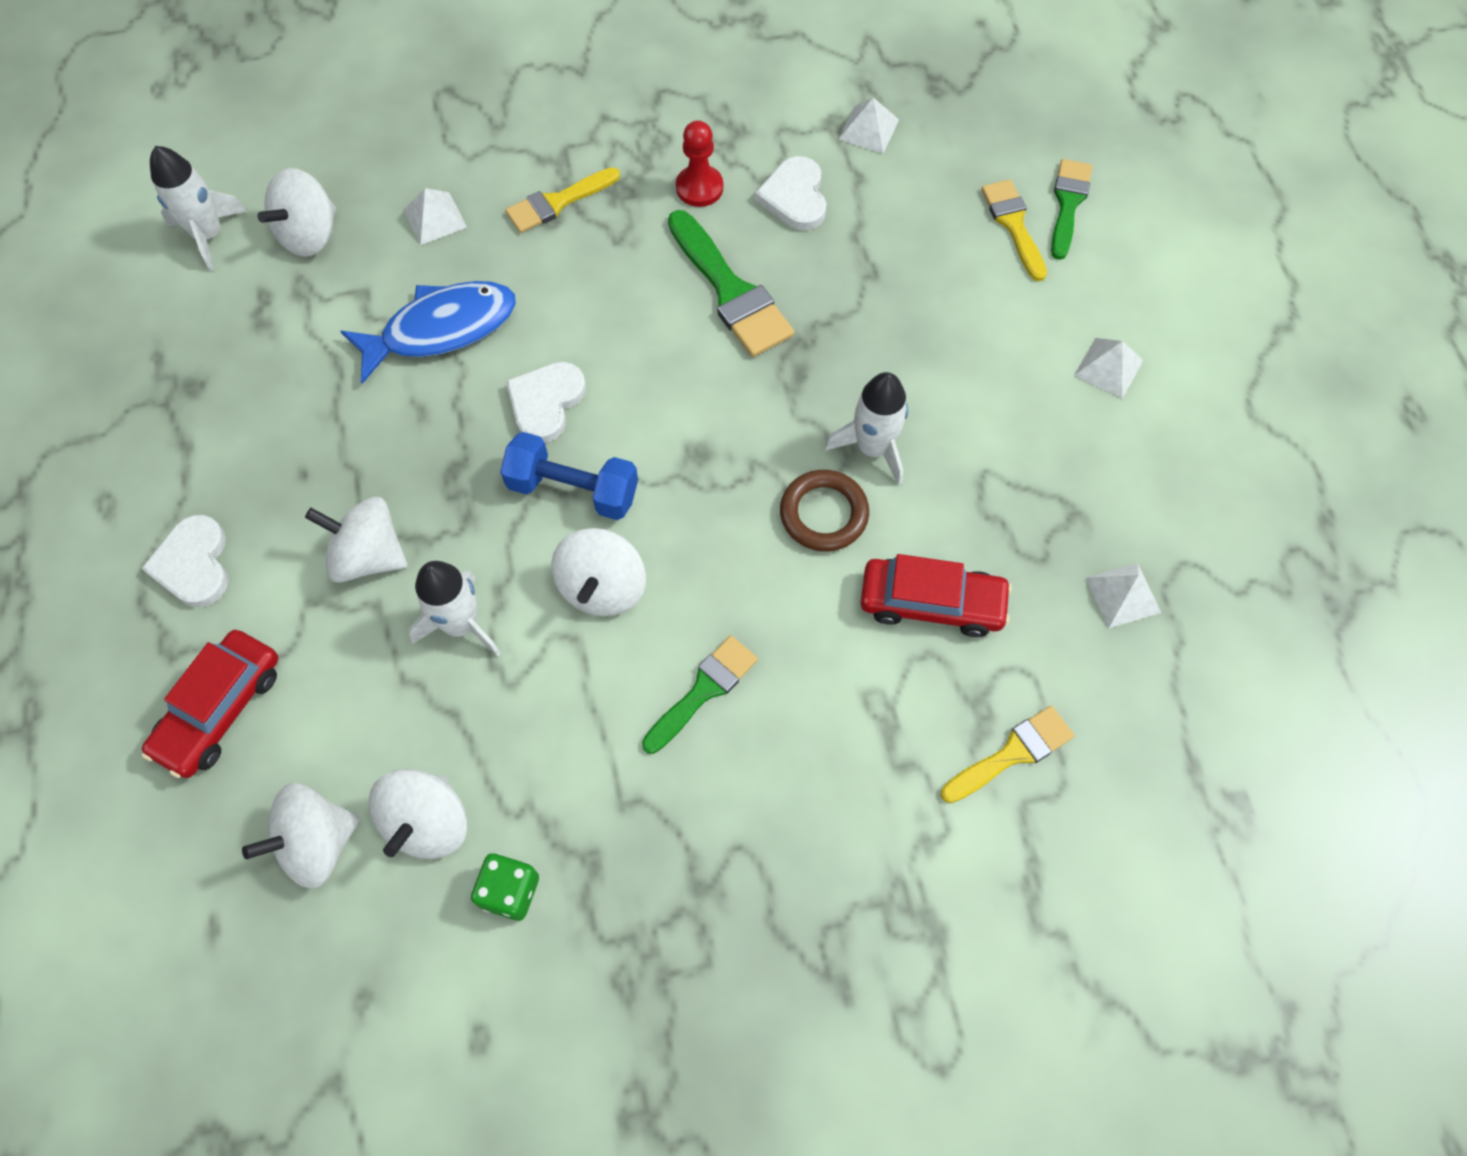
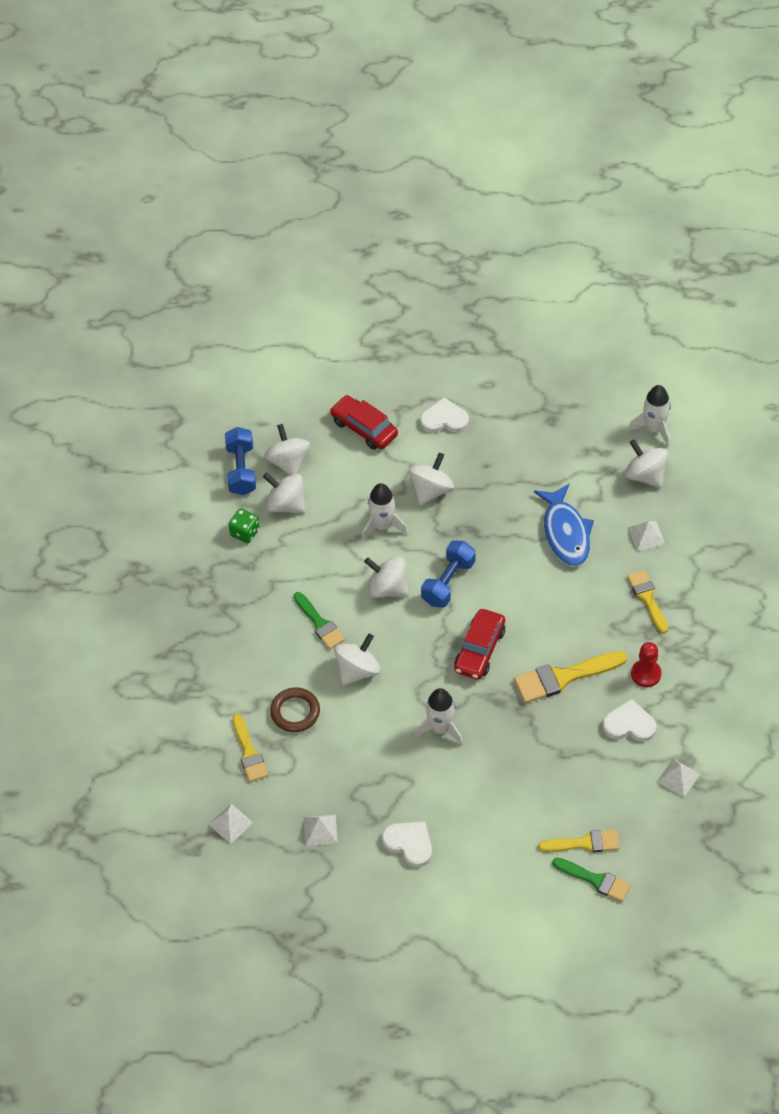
camera: 105 degrees right, 10 degrees down
white heart [506,362,586,443] -> white heart moved to [382,821,432,867]
green brush [668,210,794,357] -> yellow brush [514,651,627,703]
brown ring [780,470,869,551] -> brown ring moved to [270,688,320,732]
red car [860,554,1012,637] -> red car moved to [454,609,505,680]
white pyramid [1074,338,1144,398] -> white pyramid moved to [208,804,253,844]
none -> blue dumbbell [225,427,256,495]
none -> white spinning top [334,633,380,686]

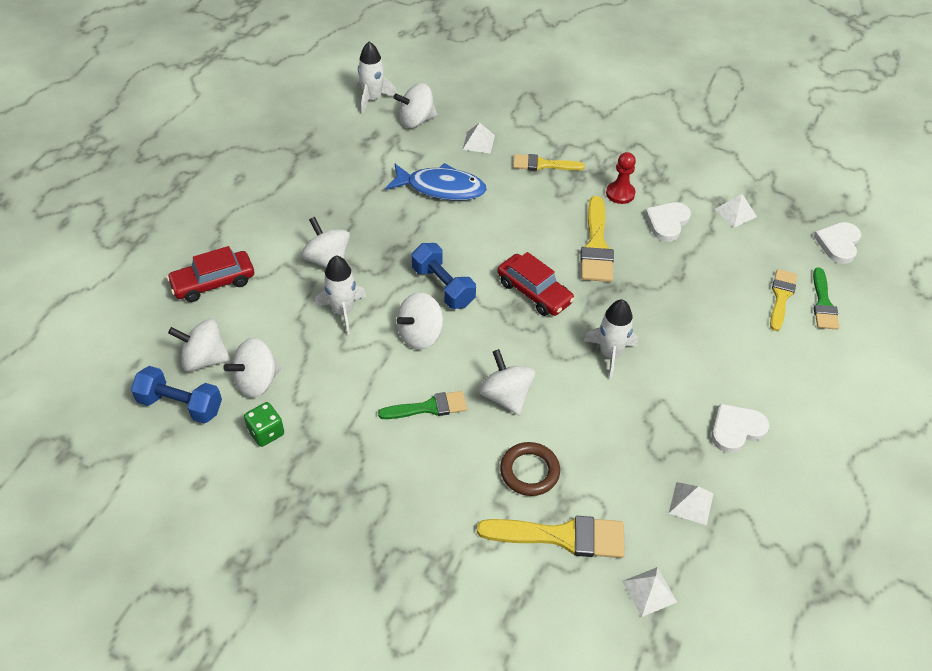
camera: 70 degrees left, 5 degrees down
yellow brush [233,714,268,782] -> yellow brush [477,516,625,558], size x1.52
white heart [420,397,469,433] -> white heart moved to [813,222,861,264]
green brush [552,858,631,902] -> green brush turned 135 degrees clockwise [813,267,839,330]

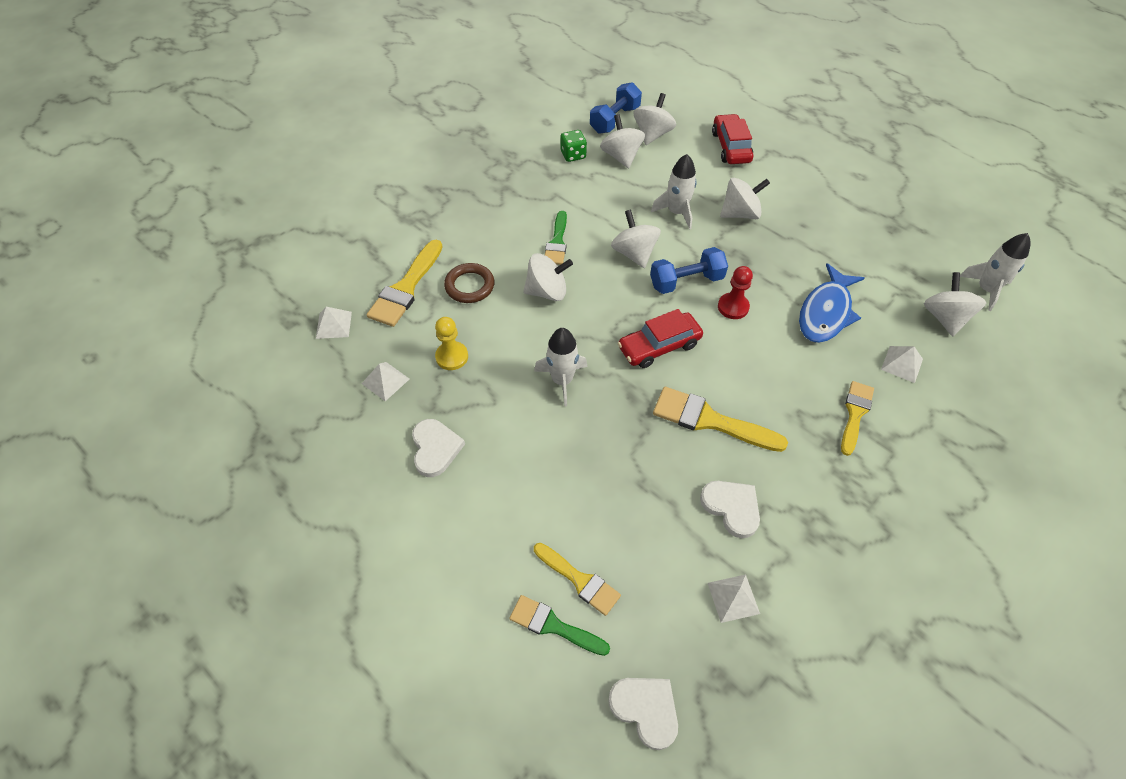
camera: 110 degrees right, 5 degrees up
red pawn [606,152,636,204] -> red pawn moved to [718,266,753,319]
none -> yellow pawn [435,317,468,370]

